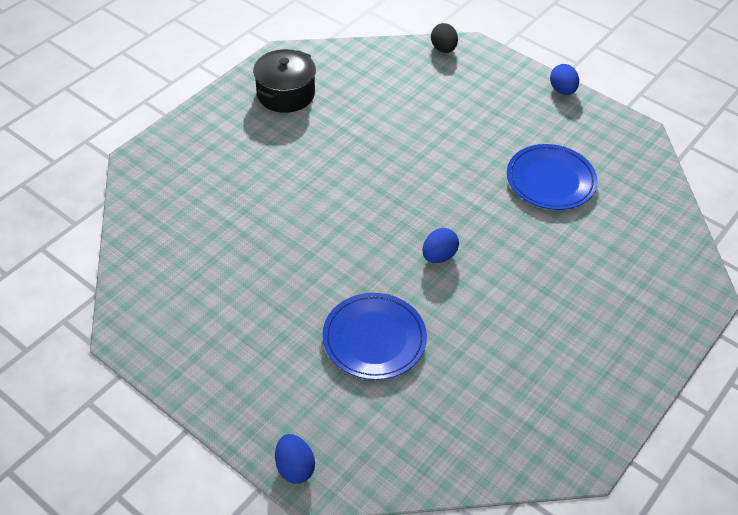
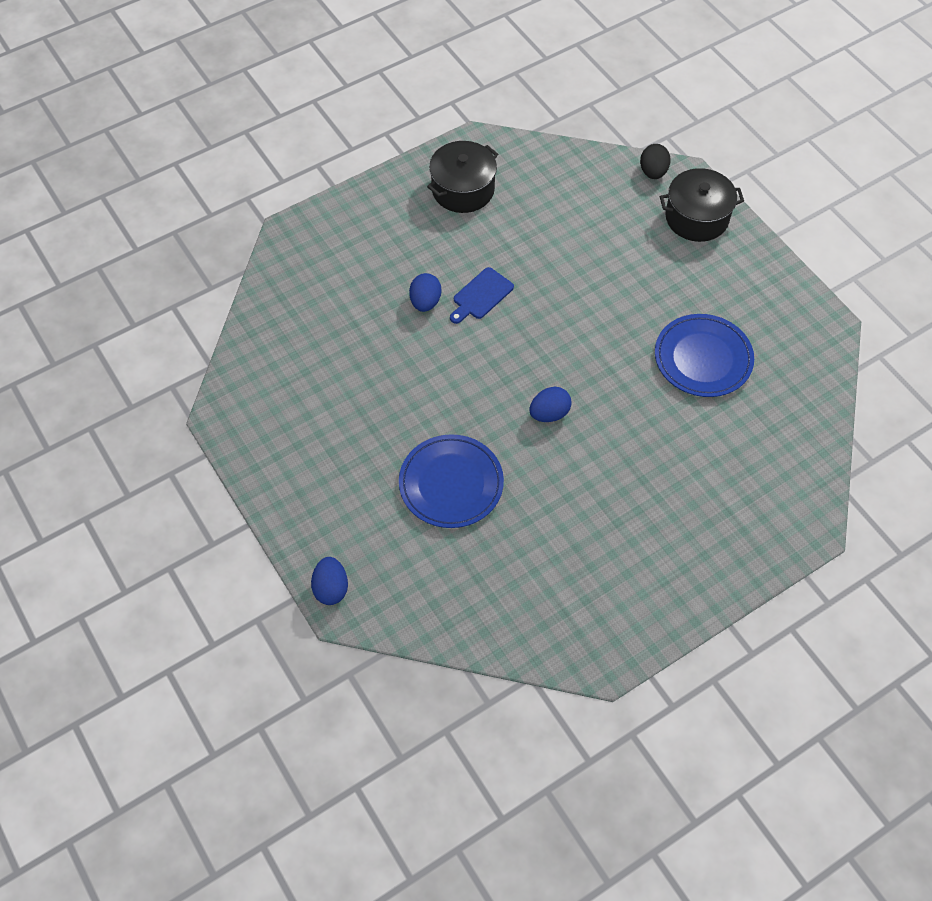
camera: 20 degrees right, 10 degrees up
blue egg [550,64,579,95] -> blue egg moved to [409,273,441,312]
none -> blue cutting board [450,267,514,324]
none -> black pot [660,168,744,242]

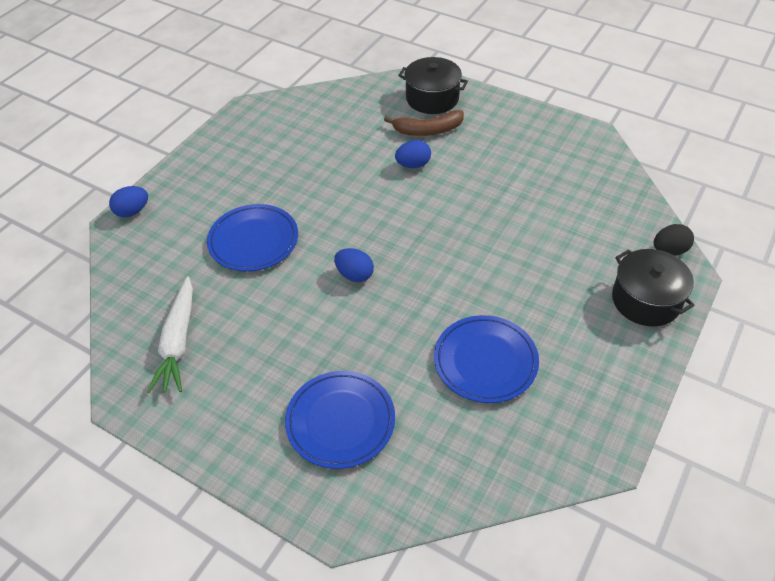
camera: 65 degrees right, 10 degrees down
black pot [427,141,498,213] -> black pot moved to [398,57,468,114]
blue cutting board [450,267,514,324] -> none
none -> white carrot [147,277,193,393]
none -> blue plate [285,371,395,469]
none -> brown banana [384,110,464,136]

